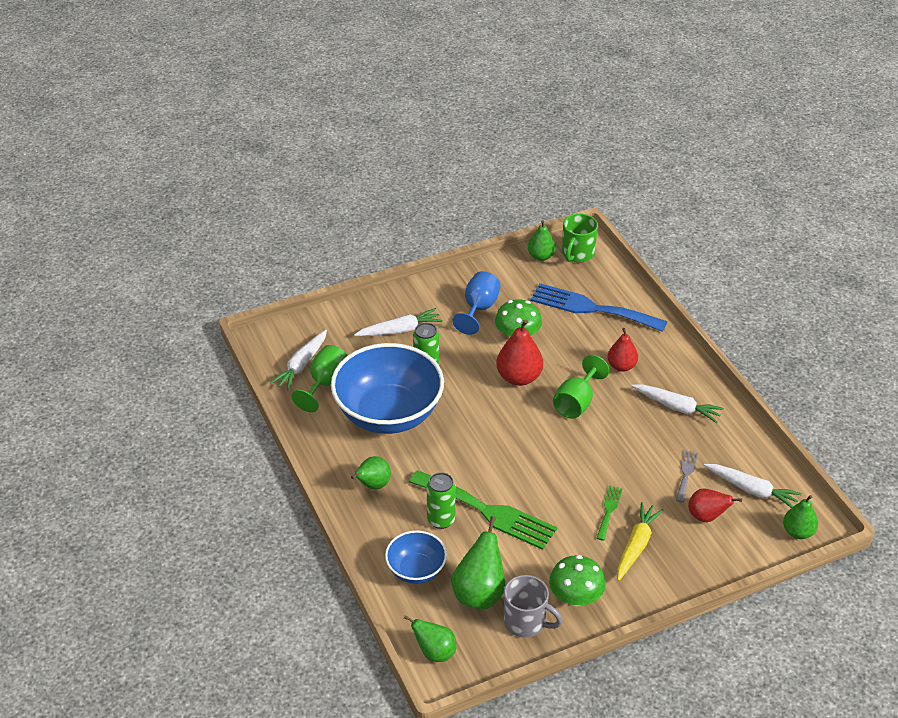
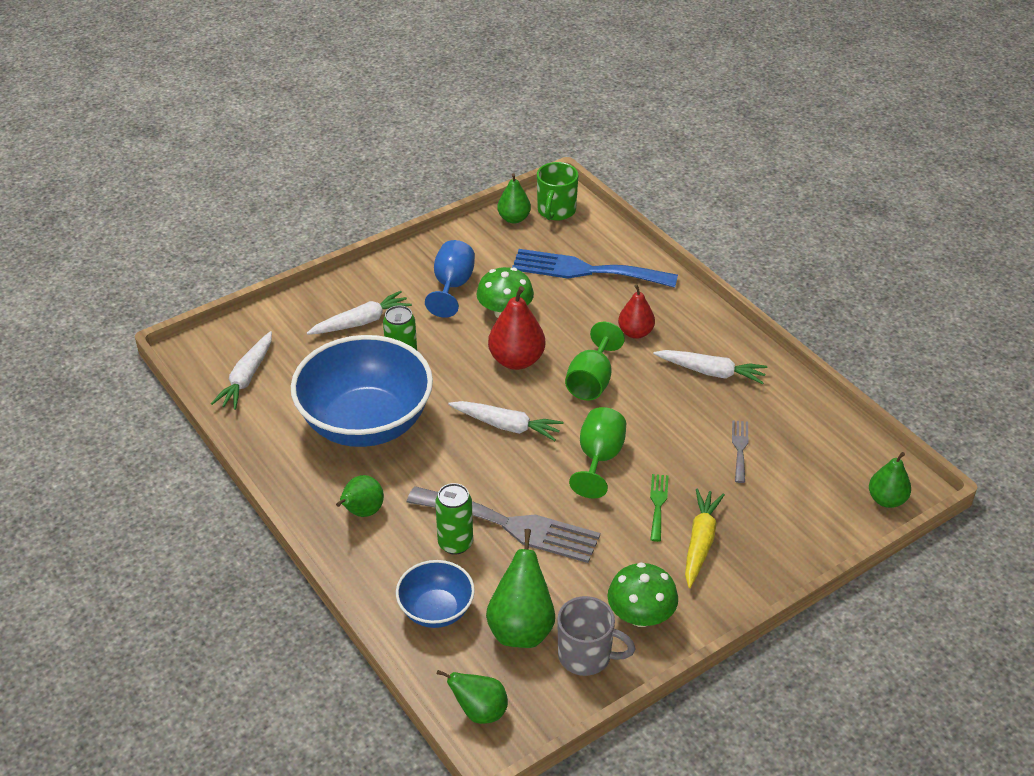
camera: 10 degrees left, 0 degrees up
green goblet [292,345,348,412] -> green goblet moved to [569,407,626,498]
green fork [409,470,557,550] -> grey fork [407,486,600,563]
red pear [688,488,742,522] -> none
white carrot [704,464,802,508] -> white carrot moved to [448,401,563,441]

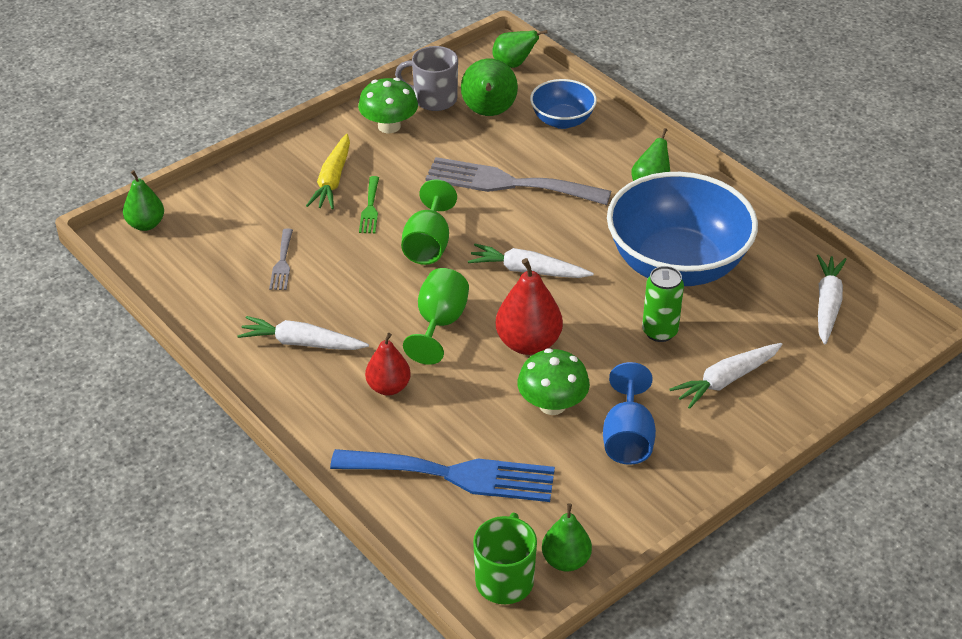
camera: 175 degrees right, 0 degrees up
green can [435,483,473,555] -> none

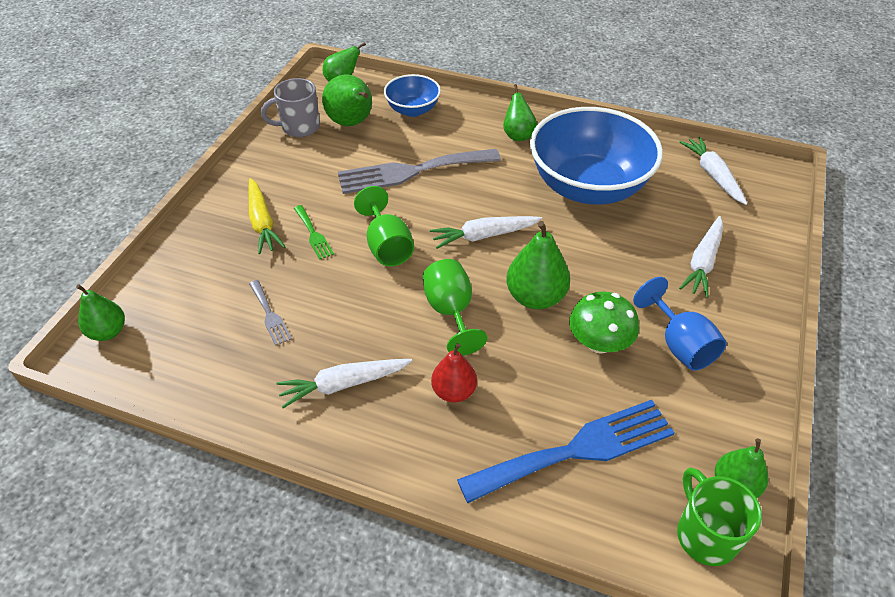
camera: 30 degrees left, 5 degrees up
green mushroom [358,78,418,133] -> none
red pear [496,258,563,355] -> green pear [506,221,570,309]
green can [642,266,684,342] -> none

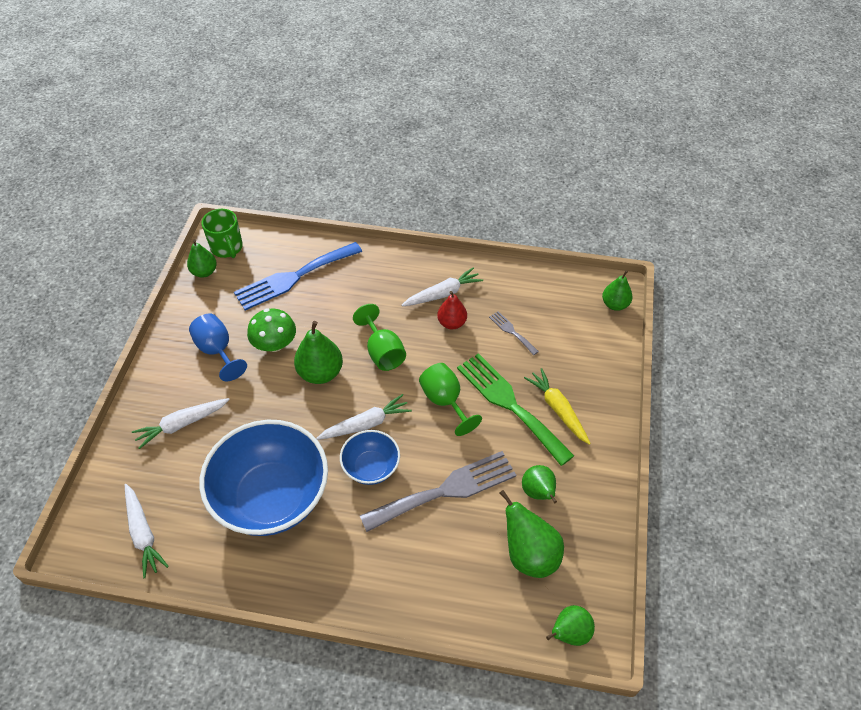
camera: 170 degrees right, 5 degrees up
grey mug [261,78,320,137] -> none
green fork [294,205,334,260] -> green fork [457,353,574,466], size x2.21
blue bowl [384,74,441,117] -> blue bowl moved to [340,430,400,485]
red pear [431,343,477,403] -> red pear moved to [437,291,467,329]
green pear [503,84,537,141] -> green pear moved to [522,465,557,504]
white carrot [679,216,723,298] -> white carrot turned 135 degrees counterclockwise [132,398,230,449]

